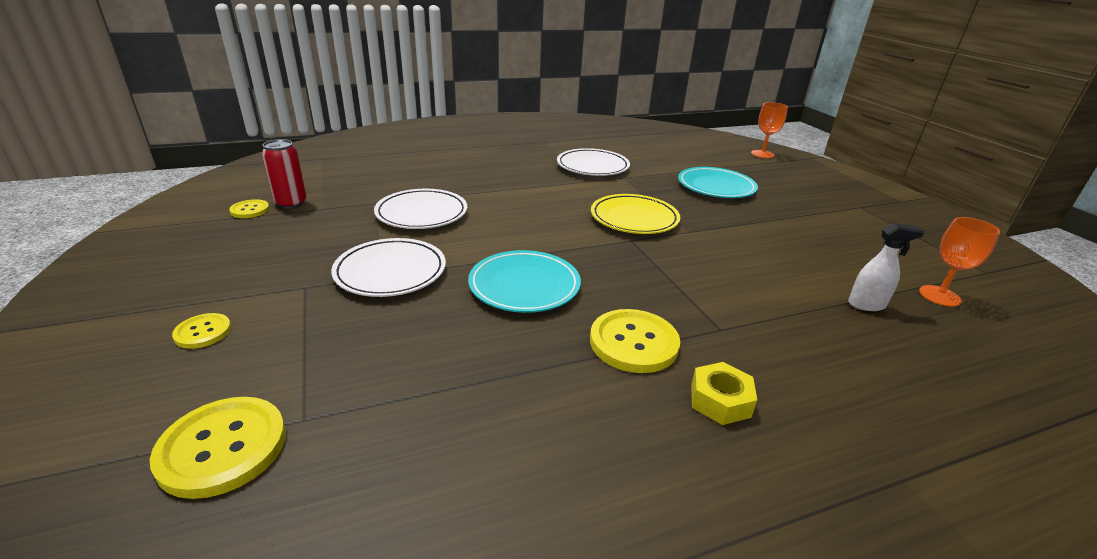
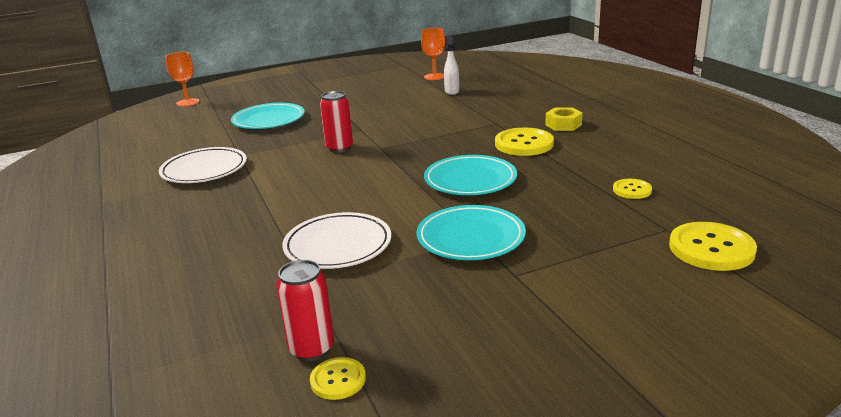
camera: 90 degrees left, 5 degrees down
yellow button [172,313,231,349] -> yellow button moved to [613,179,652,199]
white plate [331,238,446,297] -> turquoise plate [416,205,526,260]
yellow plate [591,194,680,234] -> red can [320,91,353,153]

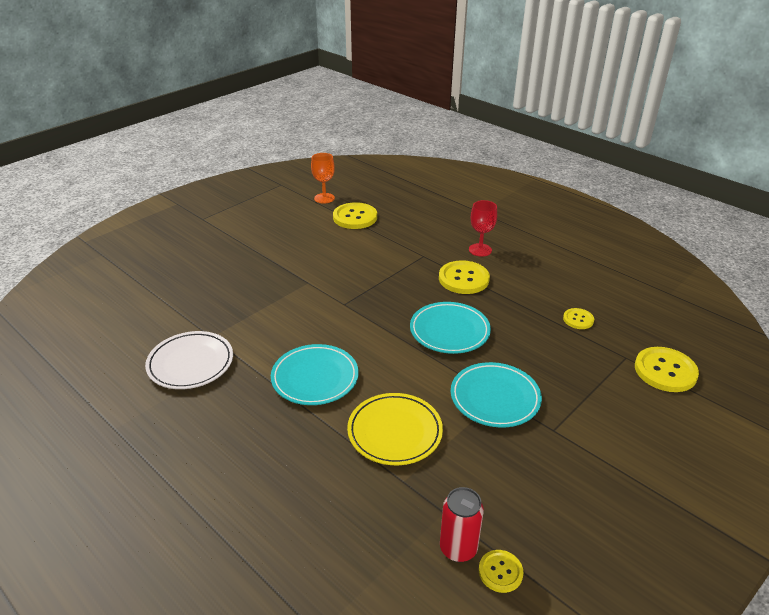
camera: 25 degrees left, 10 degrees up
orange goblet [166,52,199,106] -> none
turquoise plate [231,103,305,129] -> turquoise plate moved to [271,344,359,405]
white plate [282,212,391,269] -> yellow plate [347,393,443,465]
red can [320,91,353,153] -> none
white spray bottle [444,36,459,95] -> yellow button [333,202,377,229]
yellow nut [545,107,583,131] -> red goblet [469,200,497,257]

